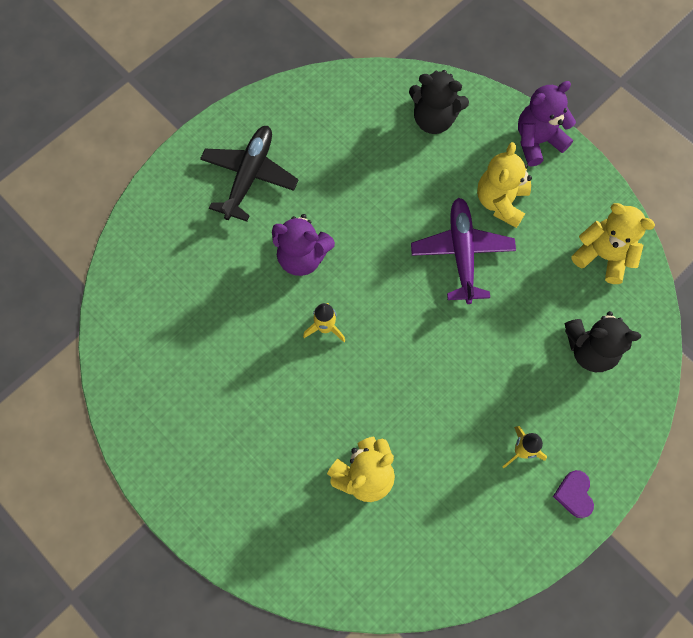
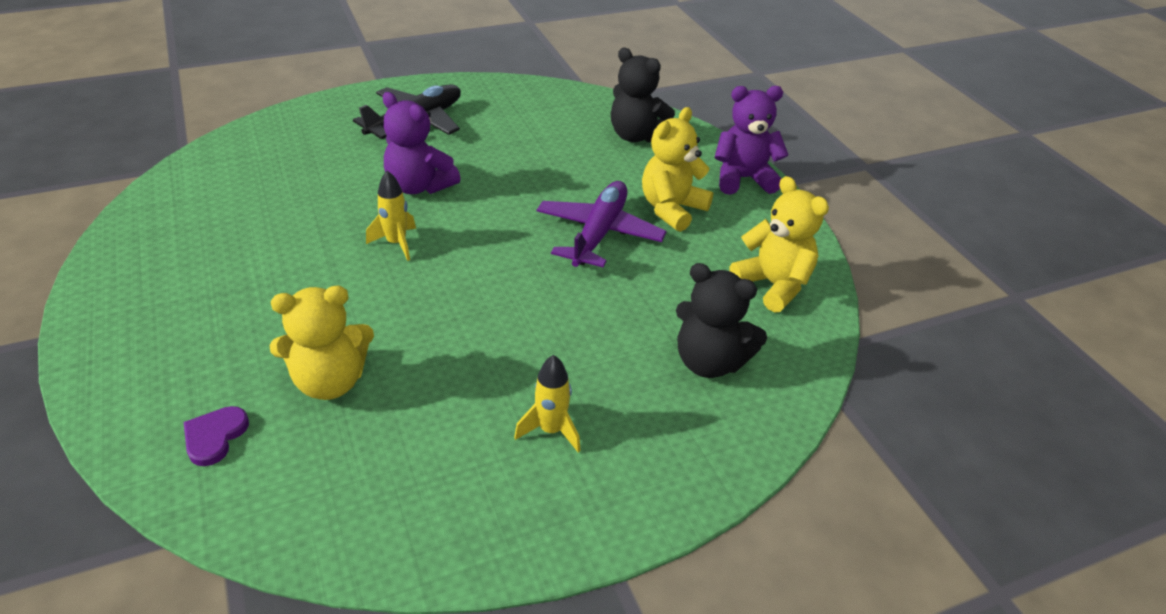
camera: 20 degrees right, 30 degrees down
purple heart [553,470,594,518] -> purple heart moved to [184,406,249,466]

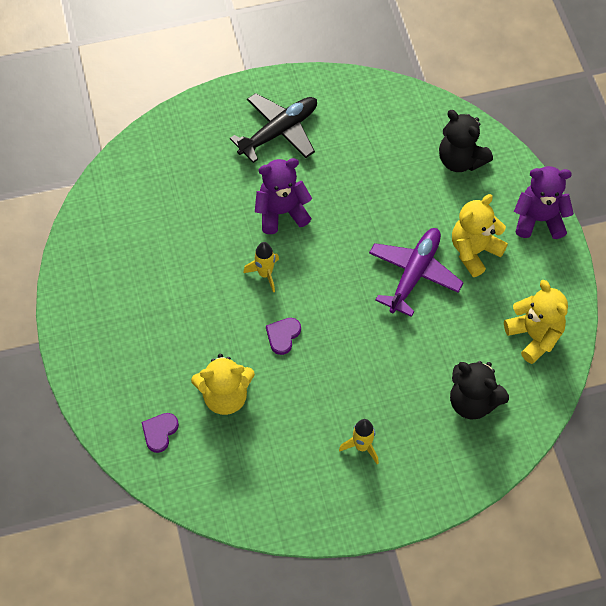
camera: 10 degrees right, 20 degrees up
purple teddy bear [383,92,461,194] -> purple teddy bear turned 120 degrees clockwise [255,158,312,234]
none -> purple heart [266,318,301,355]

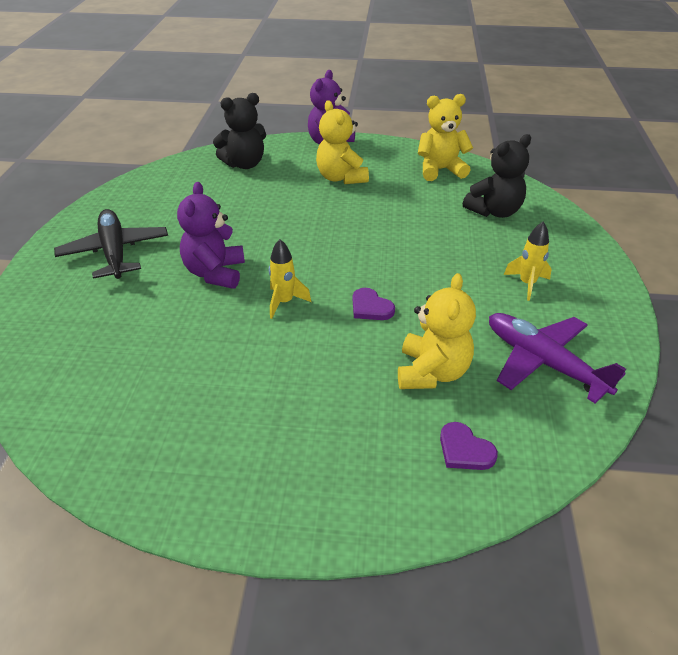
camera: 70 degrees left, 20 degrees down
purple plane [369,228,464,317] -> purple plane moved to [489,313,626,404]

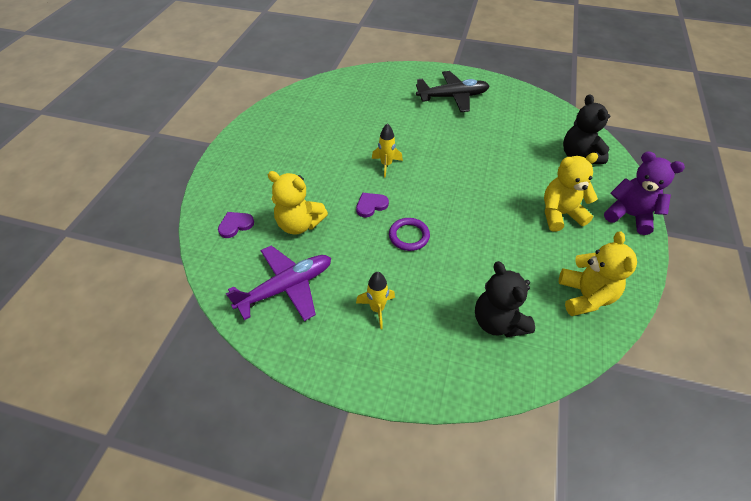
camera: 100 degrees right, 10 degrees up
purple teddy bear [177,182,245,289] -> none
none -> purple ring [389,218,430,251]

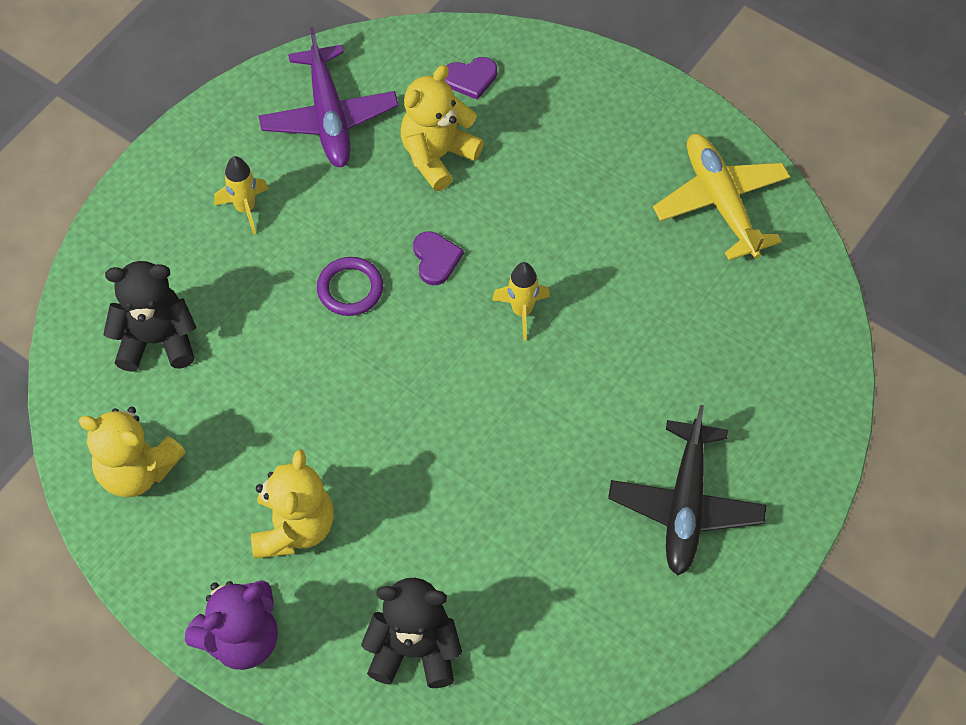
camera: 110 degrees right, 10 degrees up
purple heart [218,212,254,238] -> purple heart turned 90 degrees clockwise [444,57,497,100]
none -> yellow plane [653,134,790,260]

